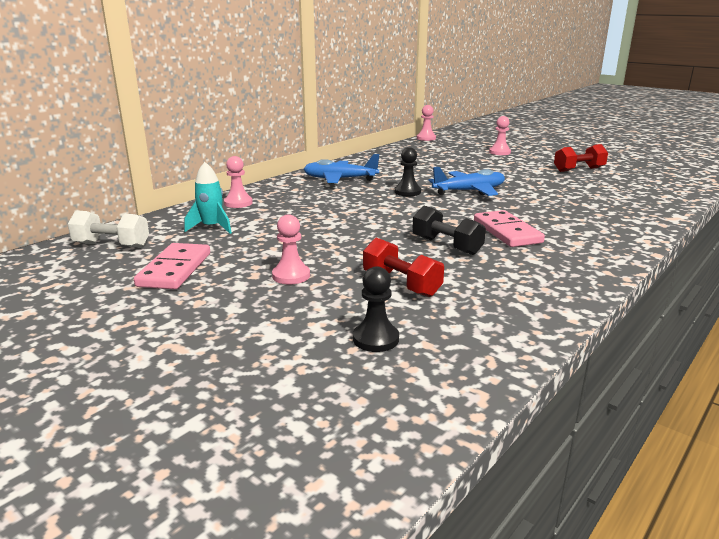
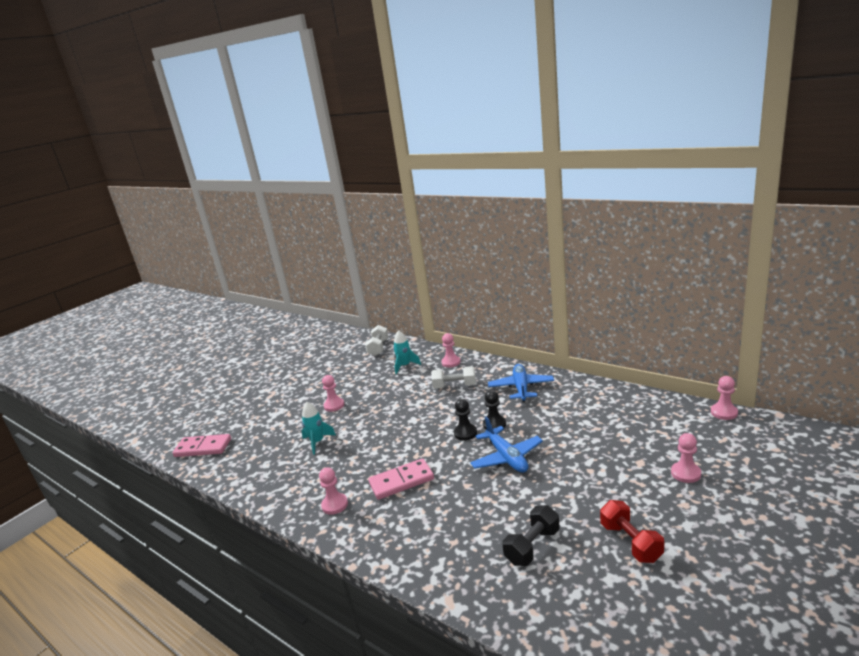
camera: 90 degrees right, 0 degrees up
pink domino [134,243,210,289] -> pink domino moved to [172,434,231,457]
black pawn [353,266,399,352] -> black pawn moved to [454,399,477,441]
red dumbbell [363,237,444,297] -> turquoise rocket [302,402,336,455]
black dumbbell [412,206,486,255] -> black dumbbell moved to [503,505,560,566]
none -> pink pawn [319,467,348,515]
none -> white dumbbell [431,366,476,389]

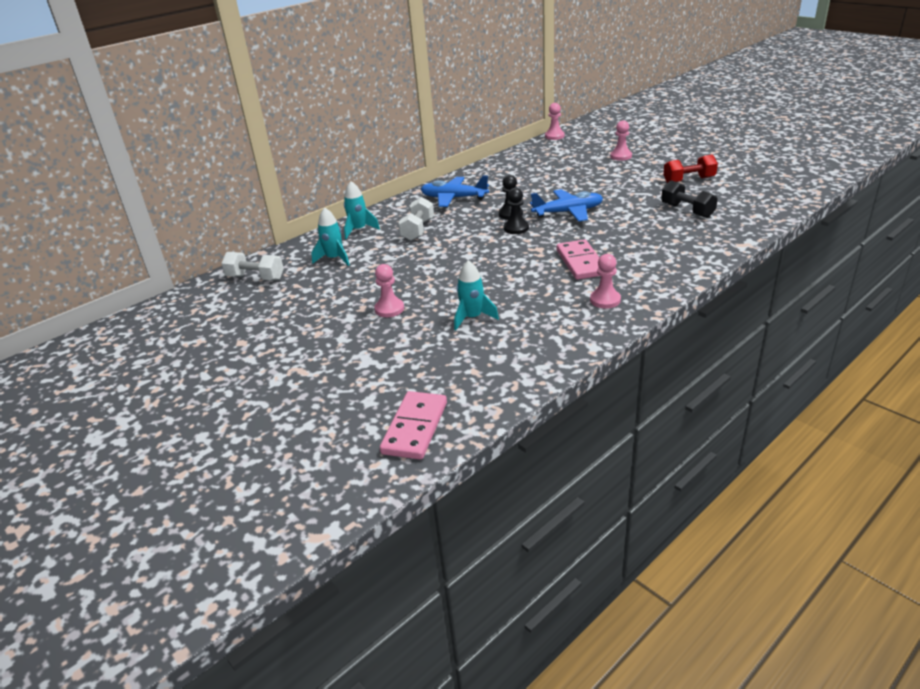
camera: 80 degrees left, 10 degrees up
pink pawn [441,333,461,367] -> turquoise rocket [344,181,380,239]

